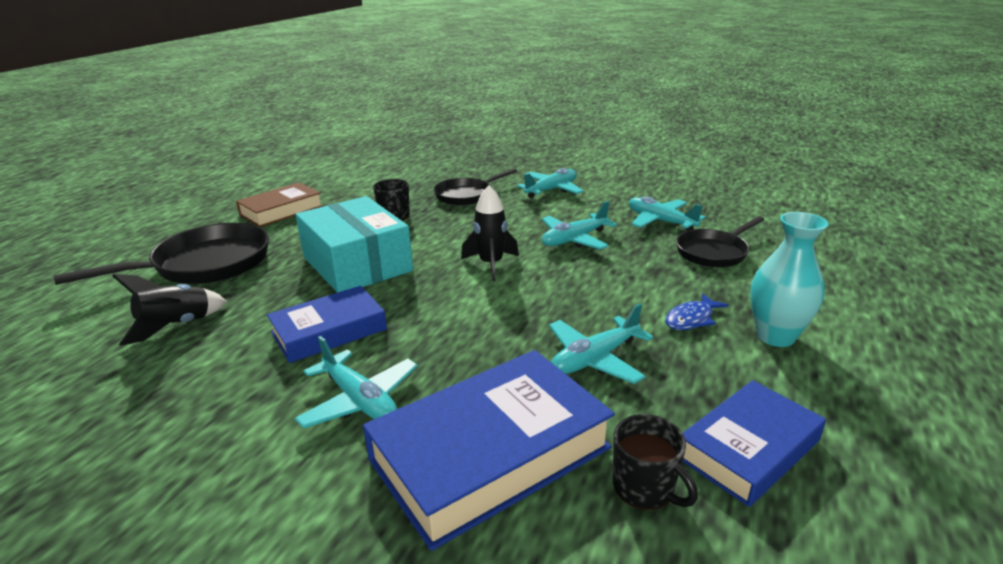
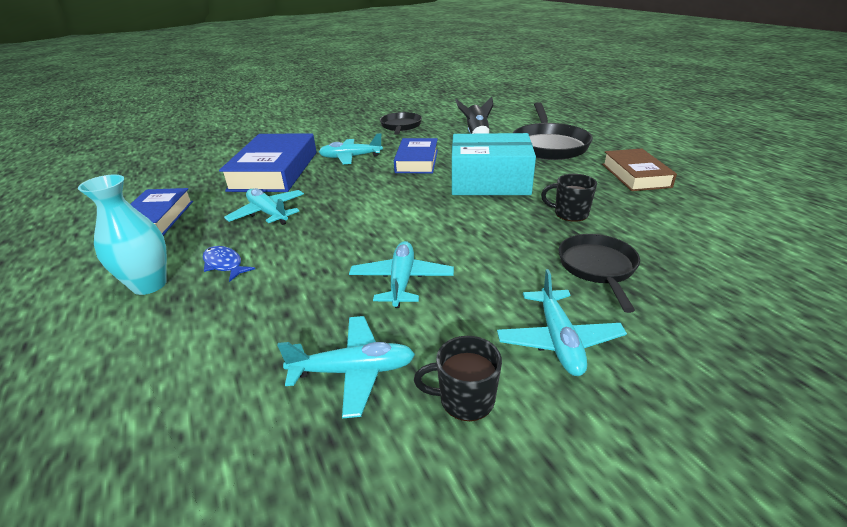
camera: 130 degrees right, 5 degrees up
black rocket [461,185,519,281] -> none
turquoise plane [549,303,653,384] -> turquoise plane turned 45 degrees counterclockwise [224,188,304,225]
black mug [613,414,698,510] -> black mug moved to [414,336,502,421]
blue fish [665,293,729,330] -> blue fish turned 45 degrees counterclockwise [203,246,255,282]
black pan [676,216,764,267] -> black pan moved to [380,112,422,135]

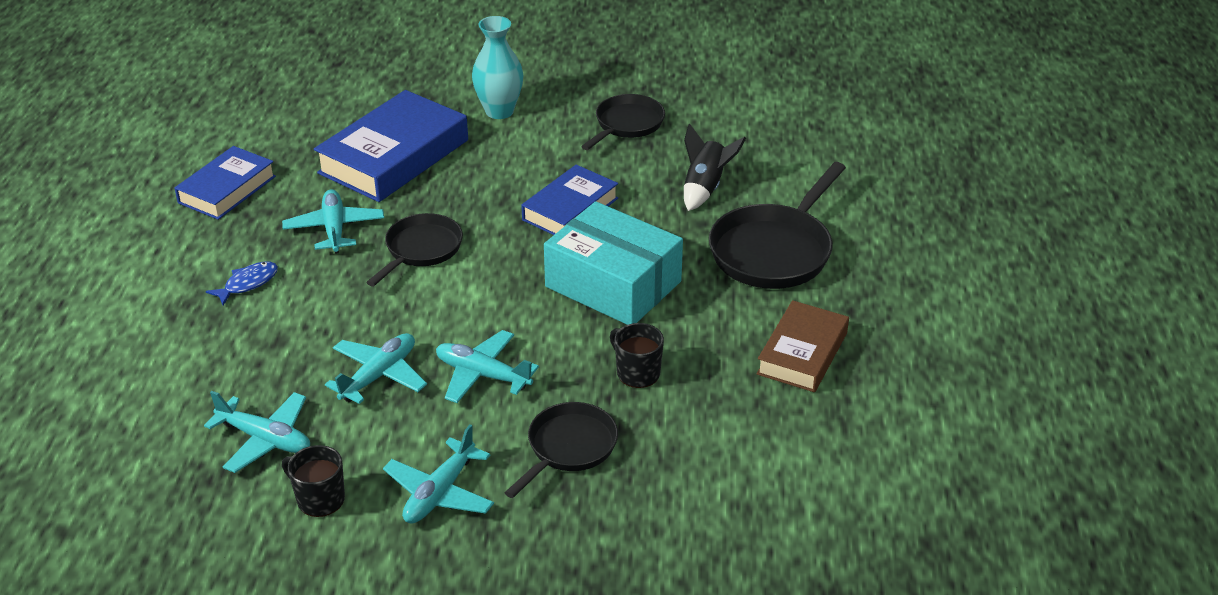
camera: 30 degrees right, 5 degrees up
turquoise vase [78,175,167,295] -> turquoise vase moved to [472,16,523,119]
blue fish [203,246,255,282] -> blue fish turned 60 degrees clockwise [206,261,278,305]
turquoise plane [319,133,383,164] -> turquoise plane moved to [436,330,539,403]
none -> black pan [366,213,463,286]

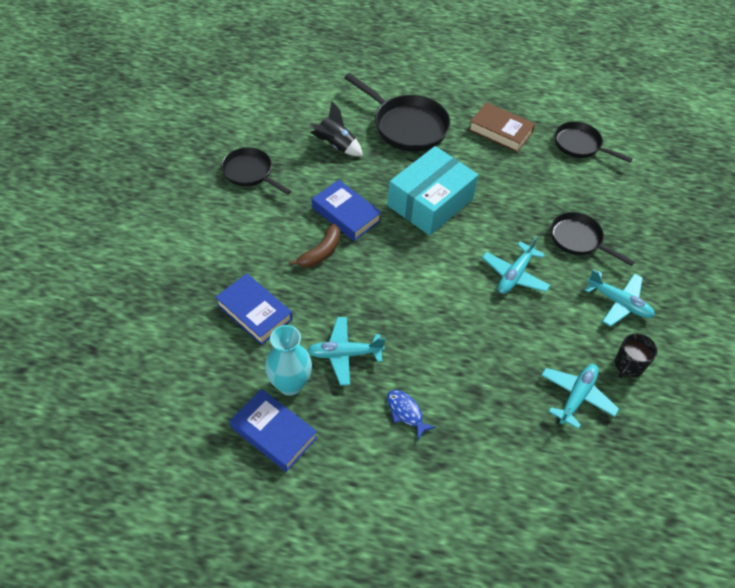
camera: 85 degrees left, 15 degrees up
blue book [314,90,468,202] -> blue book [215,273,293,345], size x0.62
turquoise plane [325,333,427,404] -> none
black pan [366,213,463,286] -> black pan moved to [555,121,633,163]
turquoise vase [472,16,523,119] -> turquoise vase moved to [265,325,312,396]
black mug [610,323,664,388] -> none
none -> brown banana [289,224,340,267]

